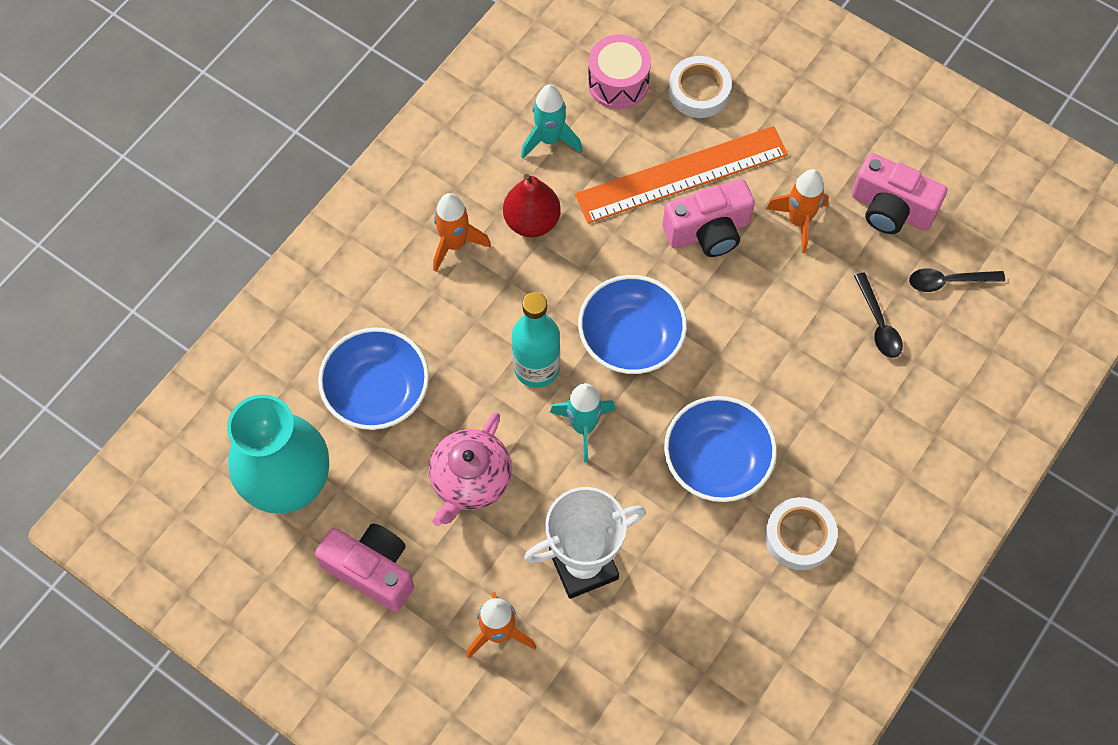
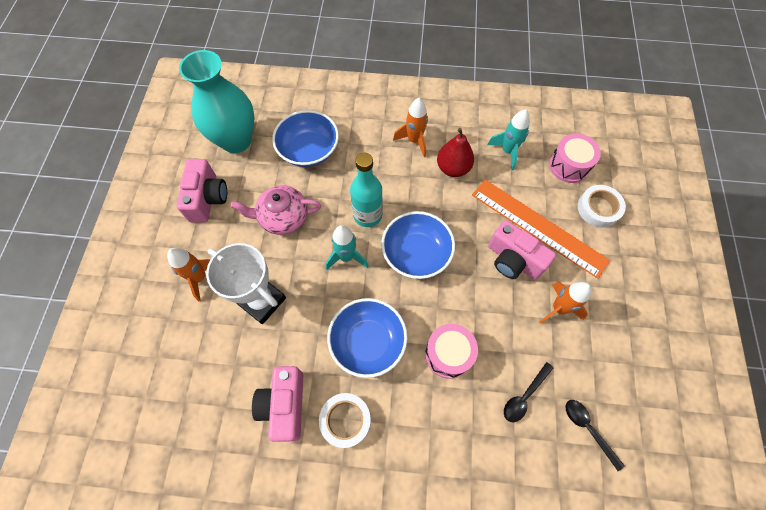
camera: 60 degrees right, 0 degrees up
pink camera [851,153,947,234] -> pink camera moved to [252,366,303,442]
none -> pink drum [425,324,478,379]

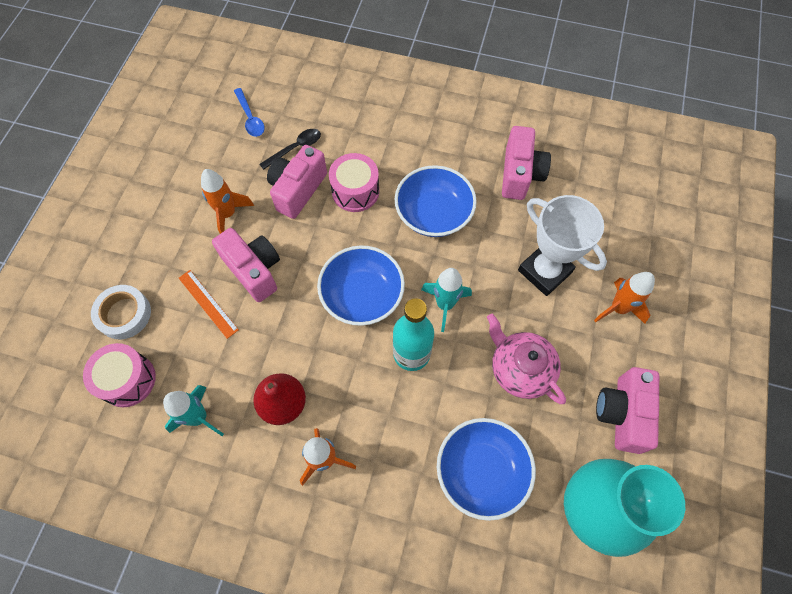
camera: 170 degrees left, 0 degrees up
pink teapot [231,186,321,235] -> pink teapot turned 135 degrees counterclockwise [487,314,566,404]
white tape [319,393,371,448] -> none
orange ruler [472,179,610,279] -> orange ruler [179,270,239,339], size x0.48
black spoon [565,400,625,471] -> blue spoon [234,88,265,137]
none -> pink camera [267,145,327,219]

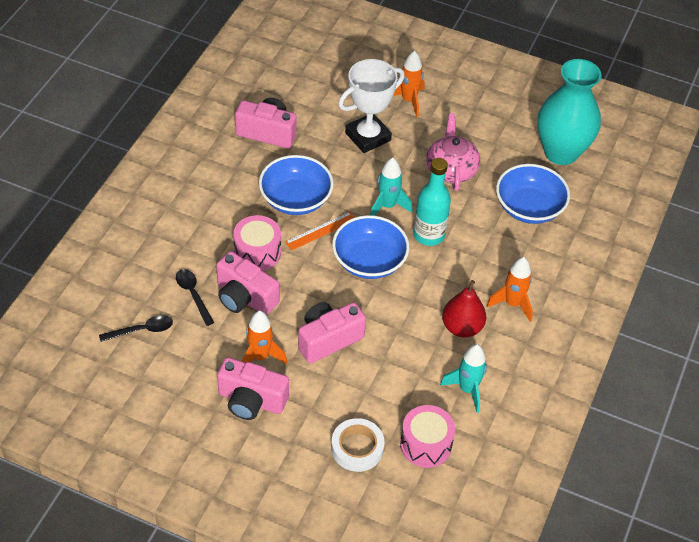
camera: 85 degrees left, 15 degrees down
orange ruler [179,270,239,339] -> orange ruler moved to [285,212,355,251]
blue spoon [234,88,265,137] -> black spoon [99,315,173,342]
pink teapot [487,314,566,404] -> pink teapot turned 120 degrees clockwise [426,113,480,191]
pink camera [596,367,659,454] -> pink camera moved to [217,357,289,420]

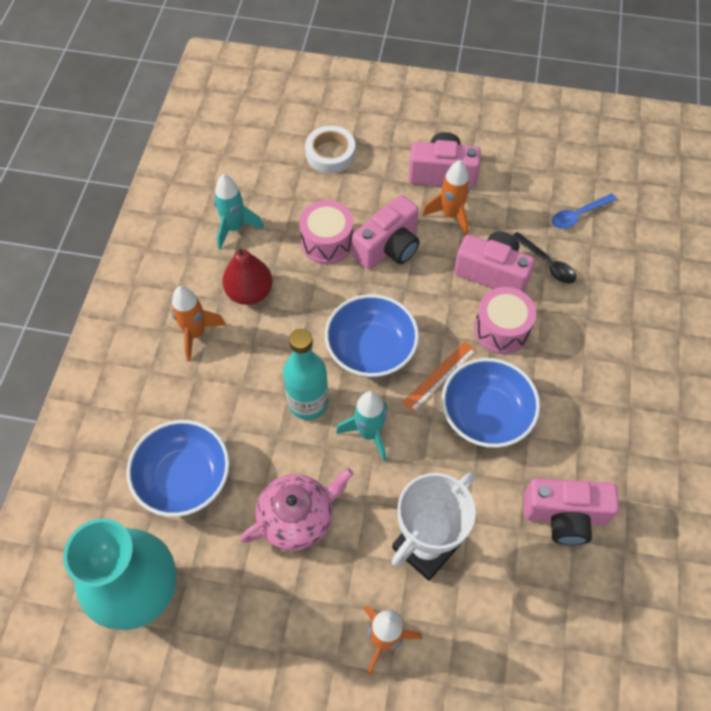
camera: 170 degrees right, 10 degrees up
black spoon [99,315,173,342] -> blue spoon [552,193,617,229]
pink drum [400,405,455,468] -> pink drum moved to [299,200,353,264]
pink teapot [426,113,480,191] -> pink teapot turned 105 degrees counterclockwise [240,468,353,551]

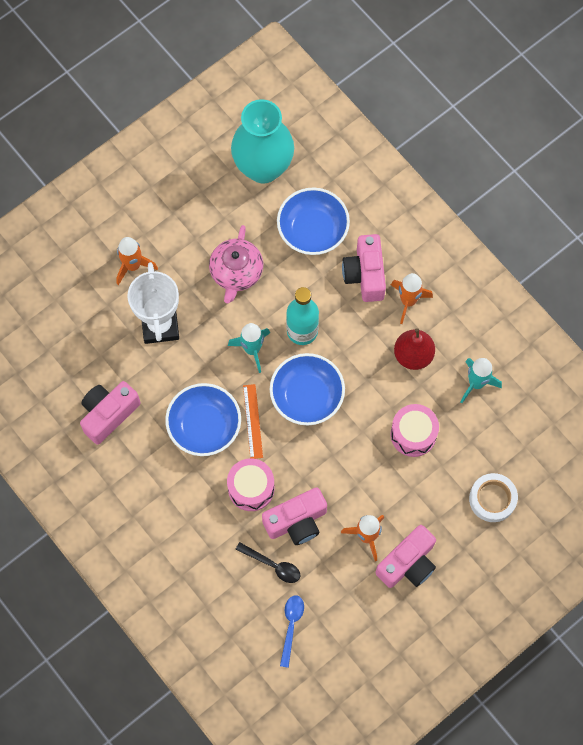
camera: 130 degrees right, 10 degrees up
pink camera [352,195,419,270] -> pink camera moved to [342,234,386,302]
black spoon [513,232,577,284] -> black spoon turned 150 degrees counterclockwise [235,542,300,583]

